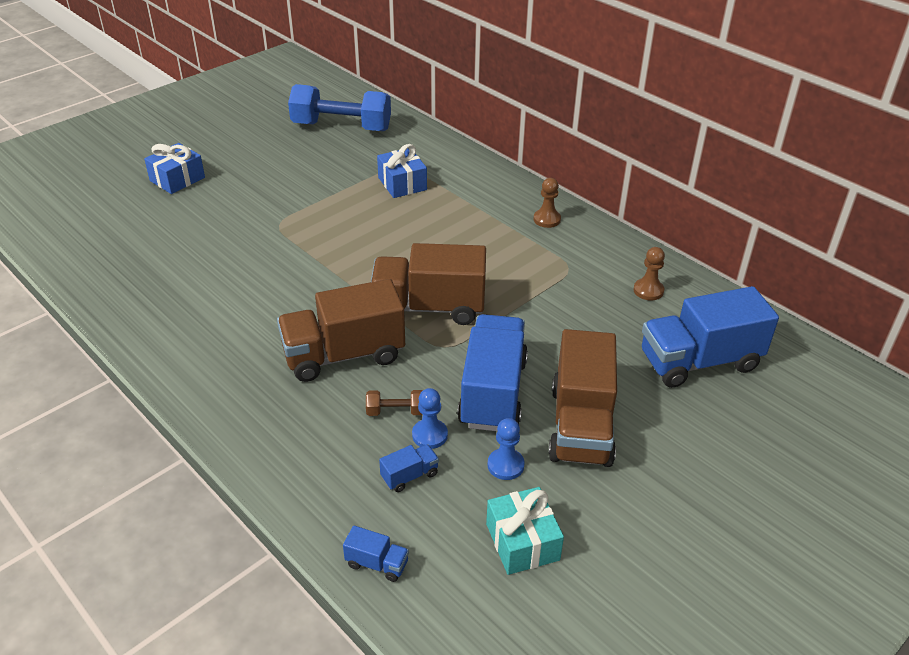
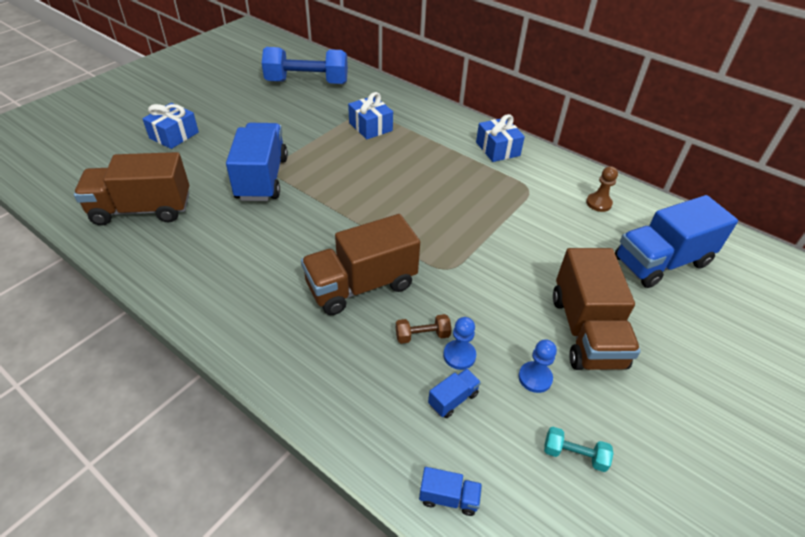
camera: 10 degrees left, 5 degrees up
brown truck [371,243,486,325] -> brown truck moved to [74,152,189,226]
blue truck [457,314,528,431] -> blue truck moved to [226,123,288,201]
turquoise gift [486,487,564,575] -> turquoise dumbbell [544,427,614,472]
brown pawn [534,178,561,228] -> blue gift [476,114,525,162]

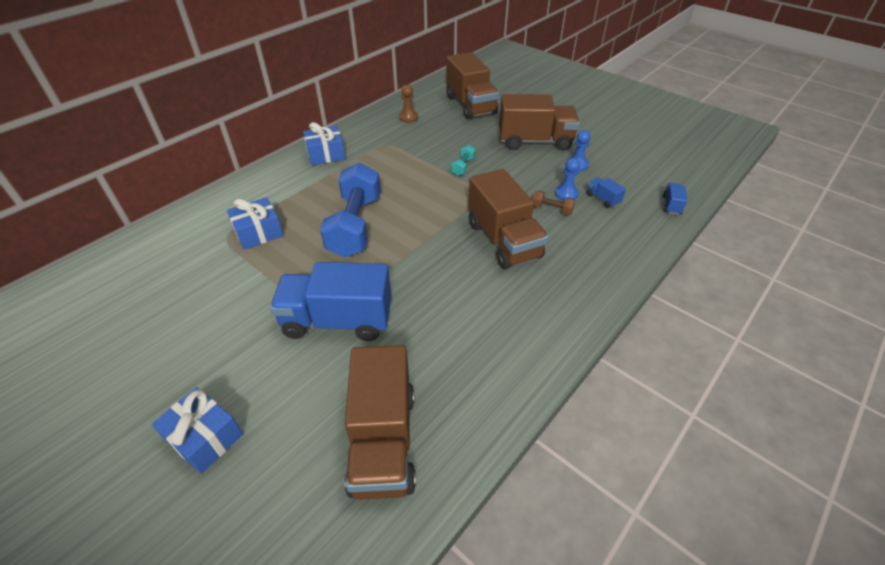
camera: 85 degrees left, 0 degrees up
blue dumbbell [262,47,348,84] -> blue dumbbell moved to [320,163,381,257]
brown dumbbell [396,314,452,344] -> brown dumbbell turned 60 degrees counterclockwise [532,191,575,215]
turquoise dumbbell [544,427,614,472] -> turquoise dumbbell moved to [451,145,476,176]
blue truck [615,195,738,288] -> brown truck [446,52,499,120]

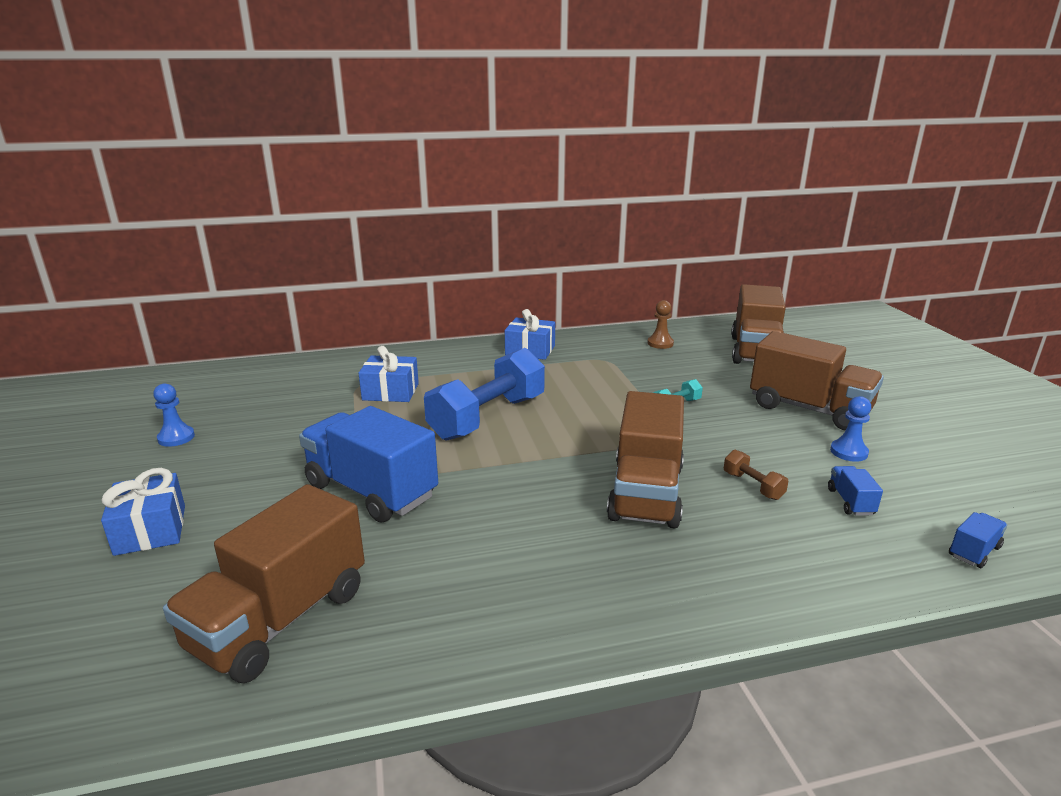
camera: 35 degrees right, 20 degrees down
blue pawn [555,158,580,201] -> blue pawn moved to [153,383,195,447]

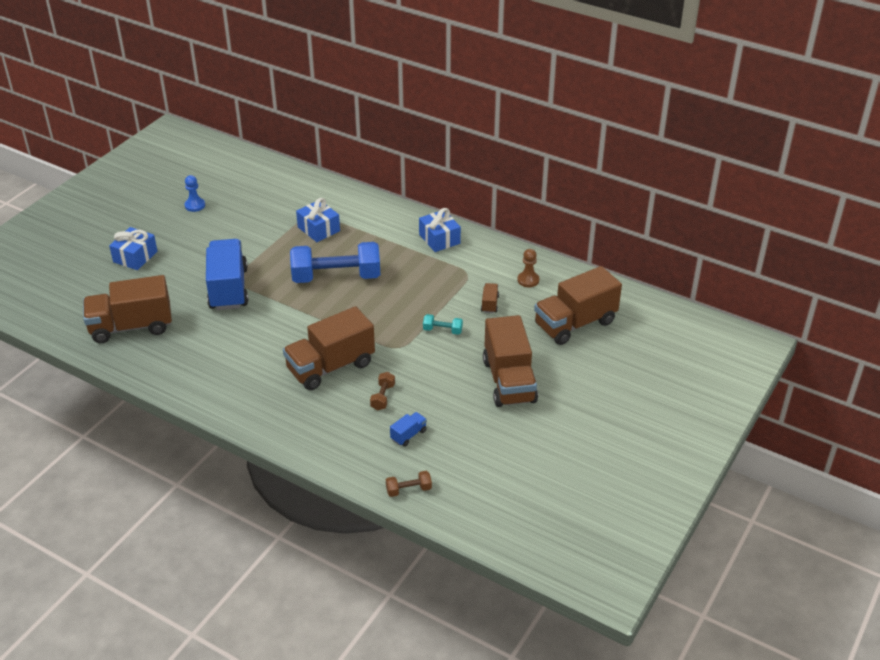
camera: 45 degrees right, 15 degrees up
blue pawn [830,396,871,462] -> none
blue truck [949,512,1007,568] -> brown dumbbell [386,471,432,497]
none -> brown truck [481,283,499,313]

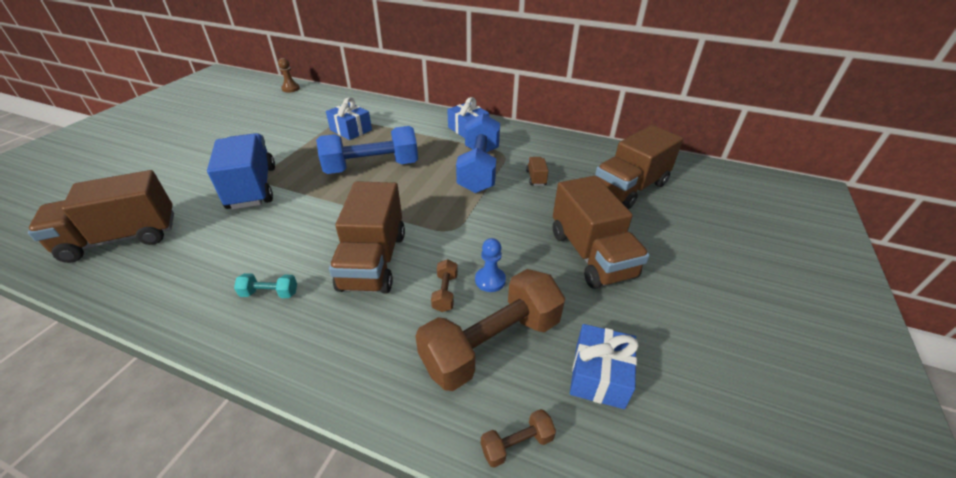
camera: 10 degrees left, 0 degrees up
blue gift [109,227,158,270] -> blue gift moved to [570,324,639,409]
blue pawn [185,175,205,212] -> blue pawn moved to [475,238,506,292]
brown truck [283,306,375,390] -> brown truck turned 45 degrees counterclockwise [329,181,405,294]
blue truck [390,412,427,447] -> brown dumbbell [415,269,565,391]
turquoise dumbbell [423,314,463,335] -> turquoise dumbbell moved to [234,273,297,298]
brown pawn [517,249,539,287] -> brown pawn moved to [278,58,300,93]
none -> blue dumbbell [456,113,500,193]

